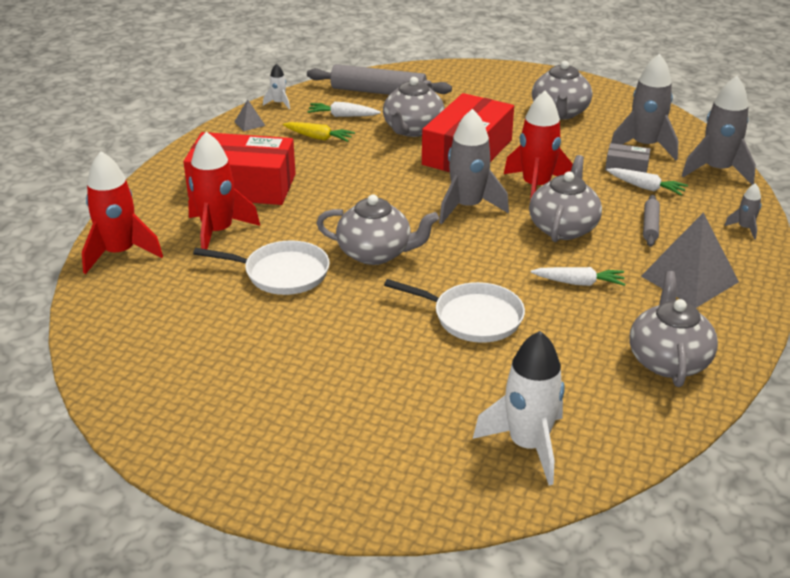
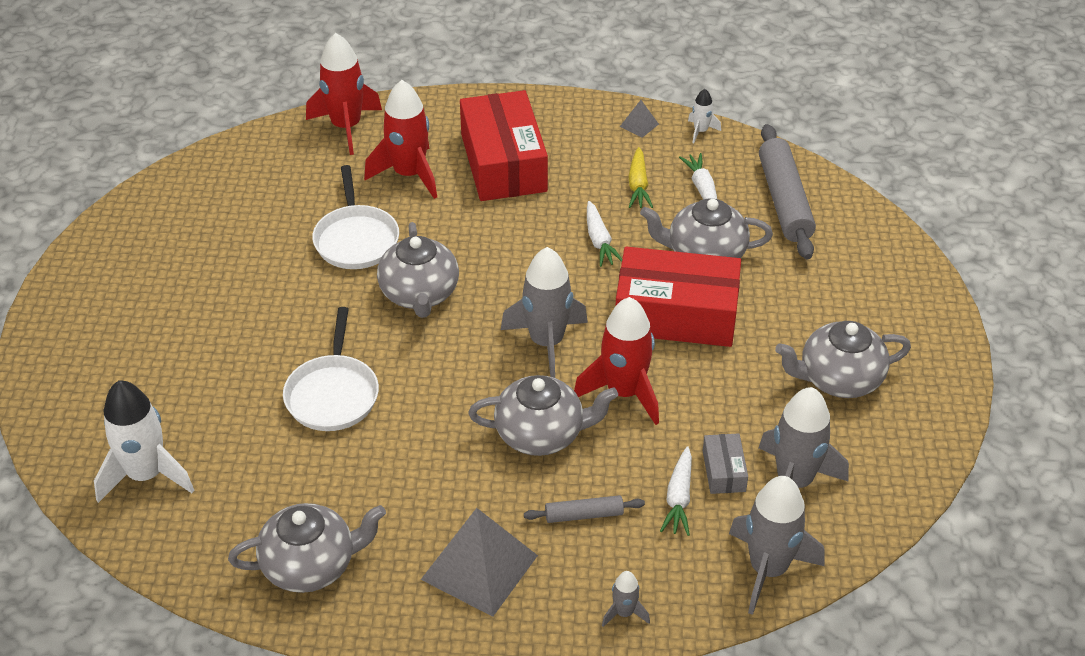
camera: 70 degrees right, 10 degrees up
white carrot [531,267,625,286] -> white carrot moved to [587,201,622,267]

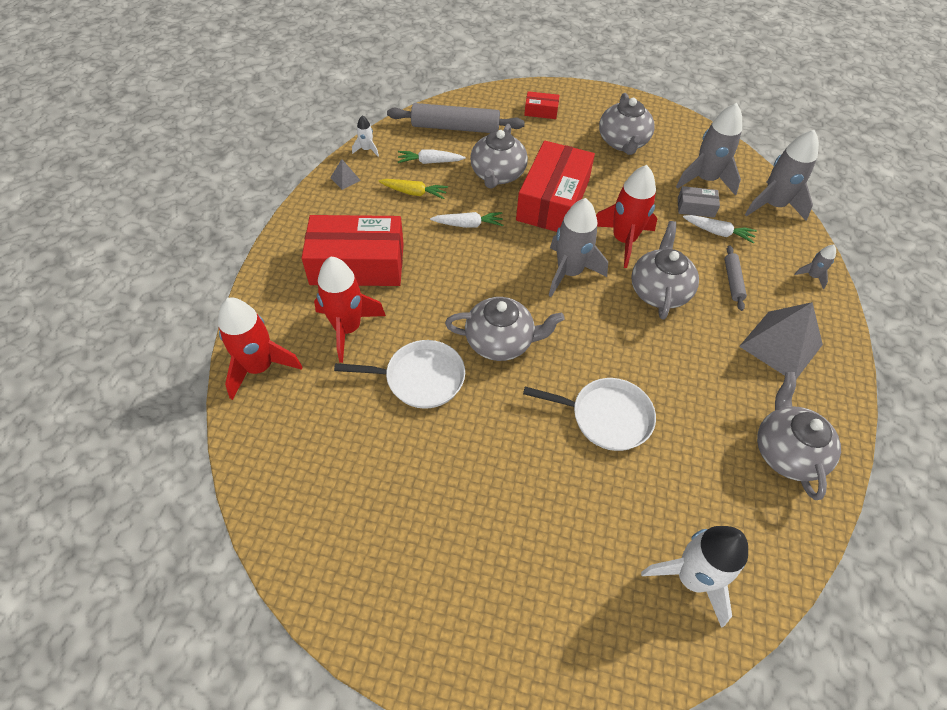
camera: 80 degrees left, 10 degrees up
none -> red box [524,91,559,119]

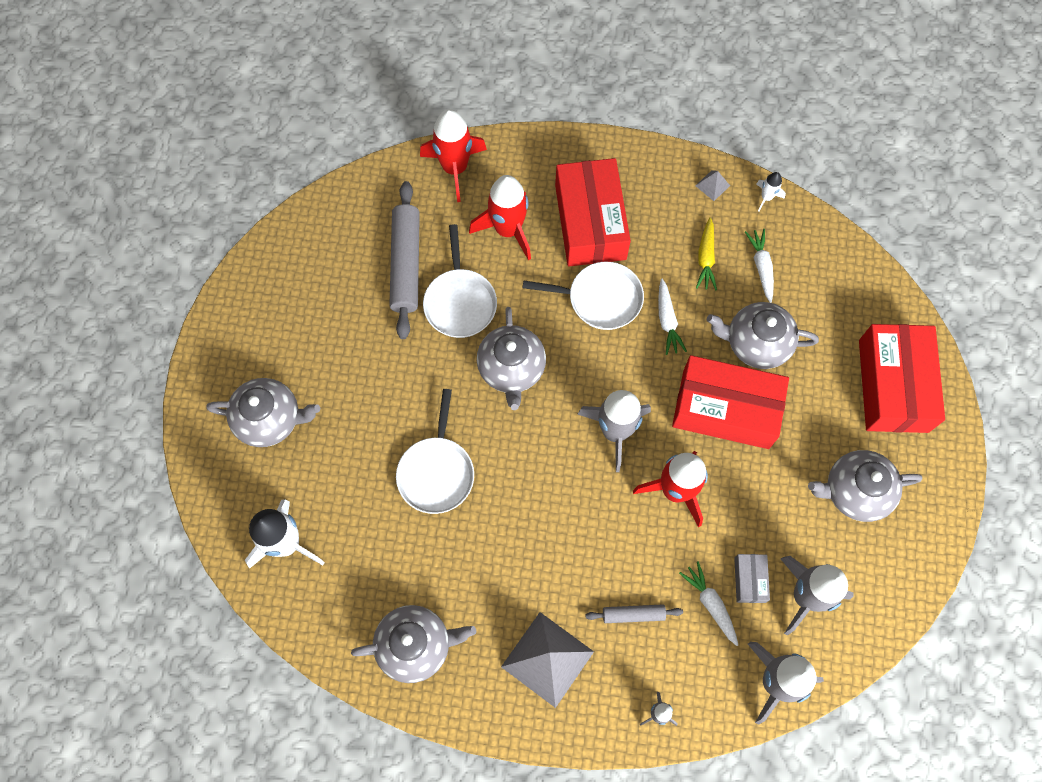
camera: 85 degrees right, 15 degrees up
grey rolling pin [387,103,525,133] -> grey rolling pin moved to [389,181,420,339]
red box [524,91,559,119] -> red box [859,324,945,433], size x2.29
grey teapot [631,221,699,320] -> grey teapot moved to [206,378,320,447]
white carrot [683,215,757,244] -> white carrot turned 135 degrees clockwise [679,561,738,646]
none -> white pan [523,262,644,330]

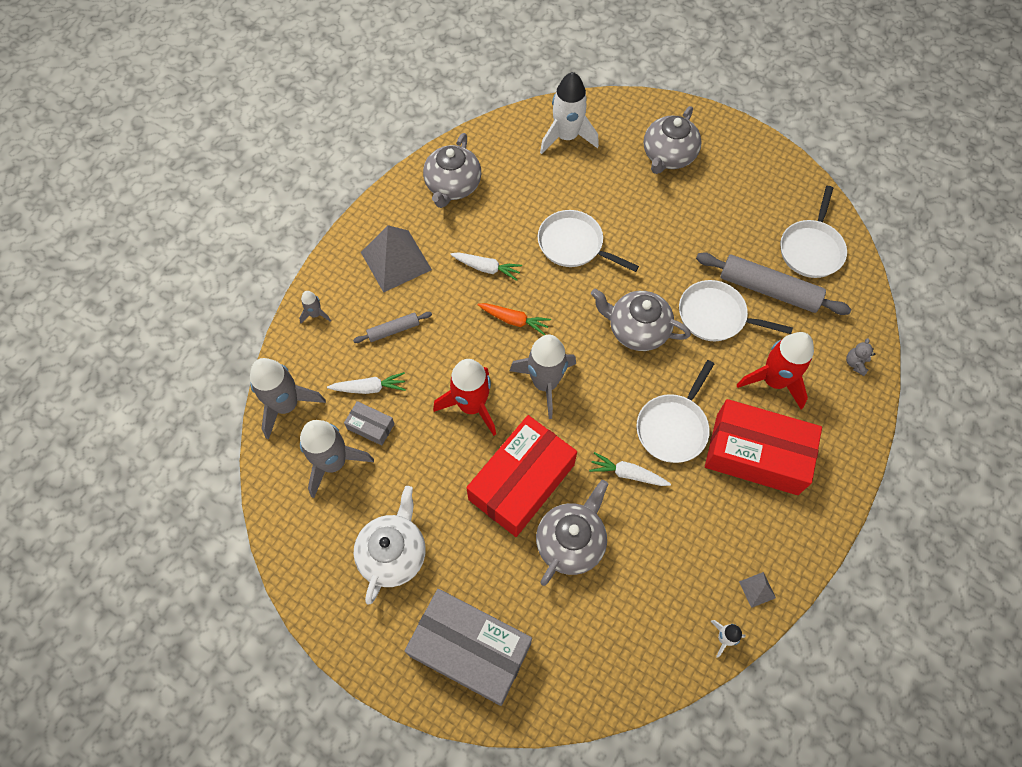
camera: 115 degrees right, 5 degrees down
red rocket [420,109,487,202] -> grey teddy bear [846,338,875,376]
grey rolling pin [585,604,683,623] -> grey rolling pin turned 45 degrees clockwise [353,312,432,343]
yellow carrot [696,217,717,290] -> none
white carrot [745,229,774,303] -> white carrot moved to [450,252,522,281]
grey teapot [808,450,922,522] -> white teapot [354,486,426,605]
red box [859,324,945,433] -> grey box [405,589,532,706]
none -> orange carrot [478,303,551,335]
none -> white pan [780,186,847,278]

